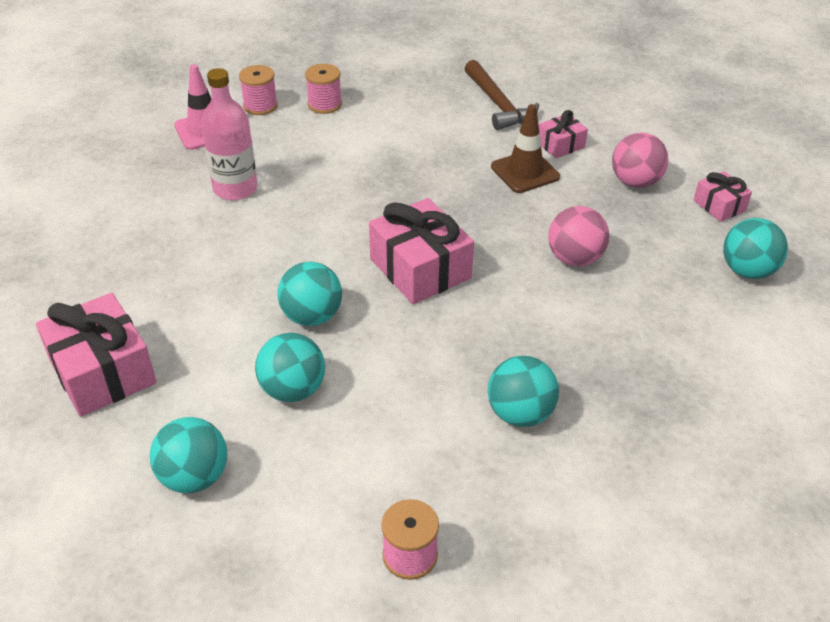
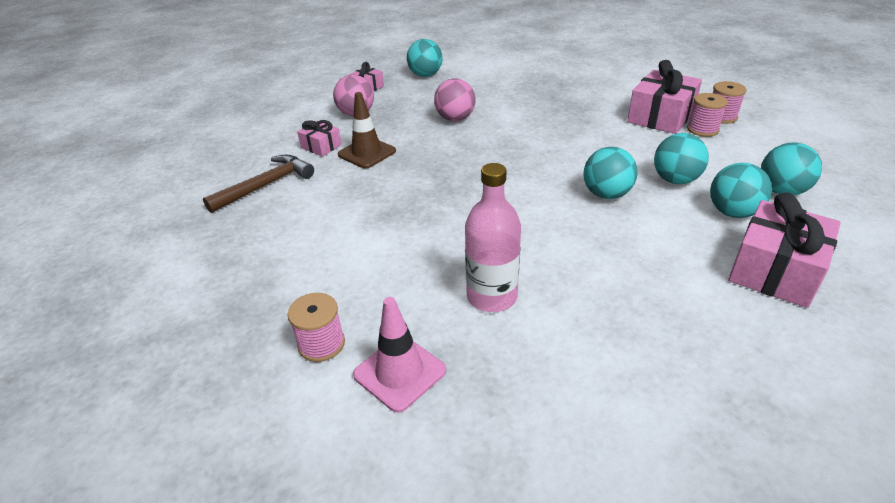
camera: 110 degrees left, 5 degrees down
pink spool [305,64,342,114] -> pink spool moved to [687,93,728,137]
pink gift [369,198,474,304] -> pink gift moved to [627,60,702,134]
turquoise ball [488,356,559,427] -> turquoise ball moved to [710,163,772,218]

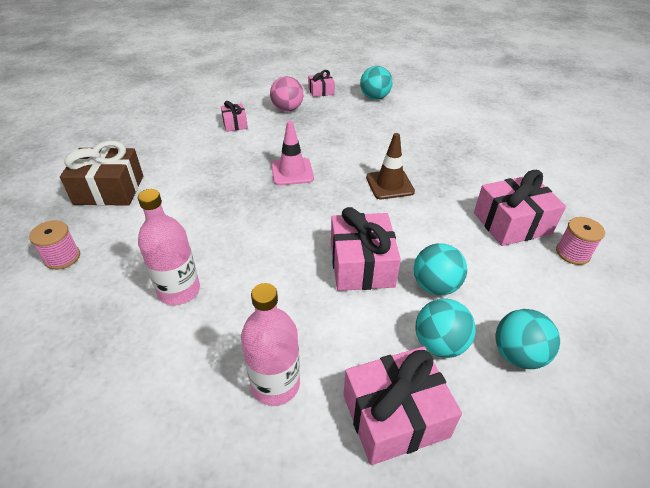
camera: 35 degrees right, 5 degrees up
brown hammer [203,155,314,213] -> none
brown traffic cone [338,92,396,168] -> brown traffic cone moved to [366,133,415,199]
pink traffic cone [353,297,446,413] -> pink traffic cone moved to [271,121,314,186]
pink ball [434,78,476,121] -> none
turquoise ball [583,147,638,199] -> pink gift [331,207,401,291]
pink spool [687,93,728,137] -> none
none -> brown gift [60,141,143,206]
none -> pink bottle [241,283,300,406]

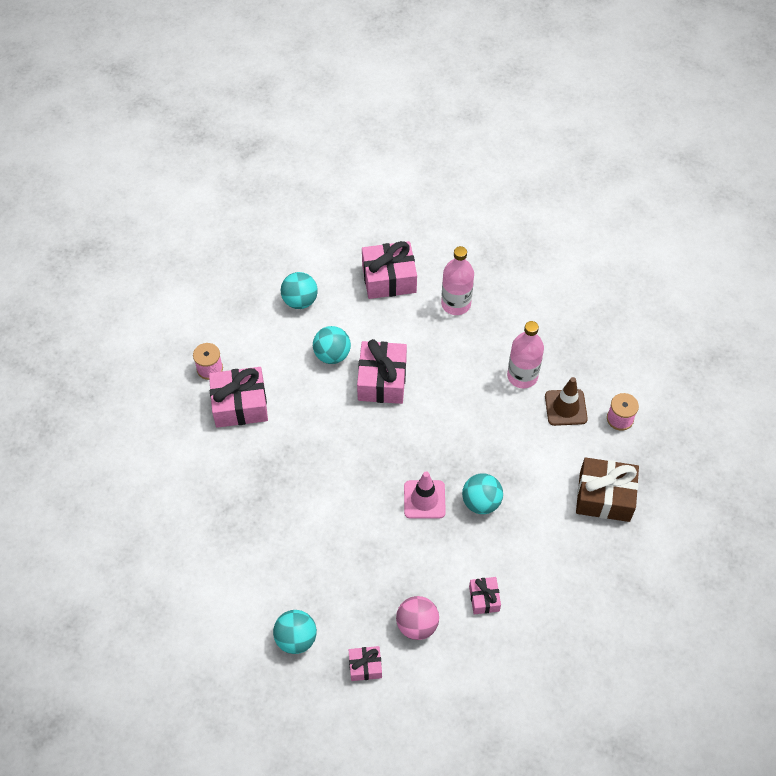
camera: 170 degrees left, 15 degrees up
brown traffic cone [366,133,415,199] -> brown traffic cone moved to [545,377,588,426]
turquoise ball [415,299,476,358] -> turquoise ball moved to [462,474,503,514]

